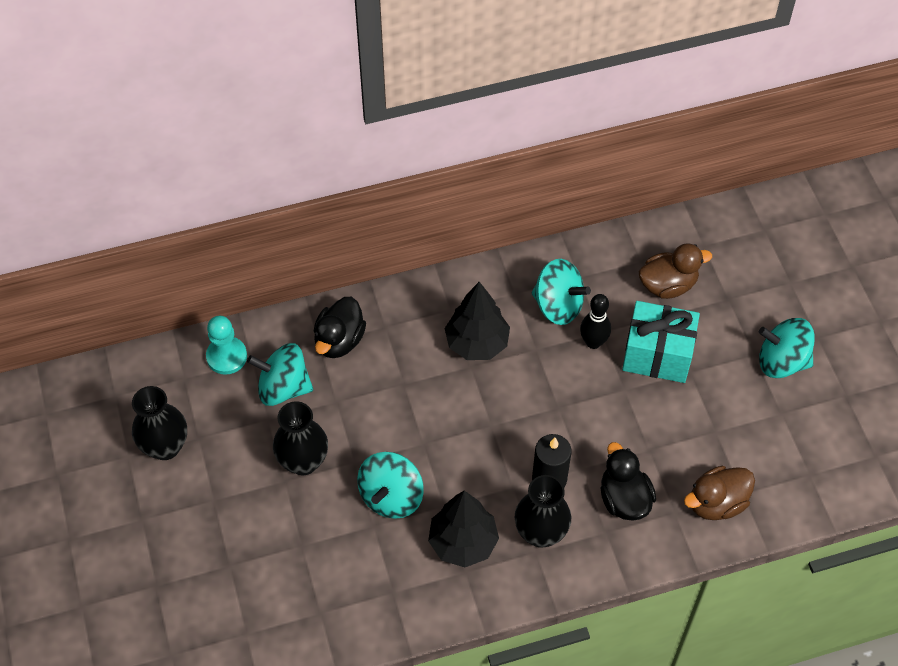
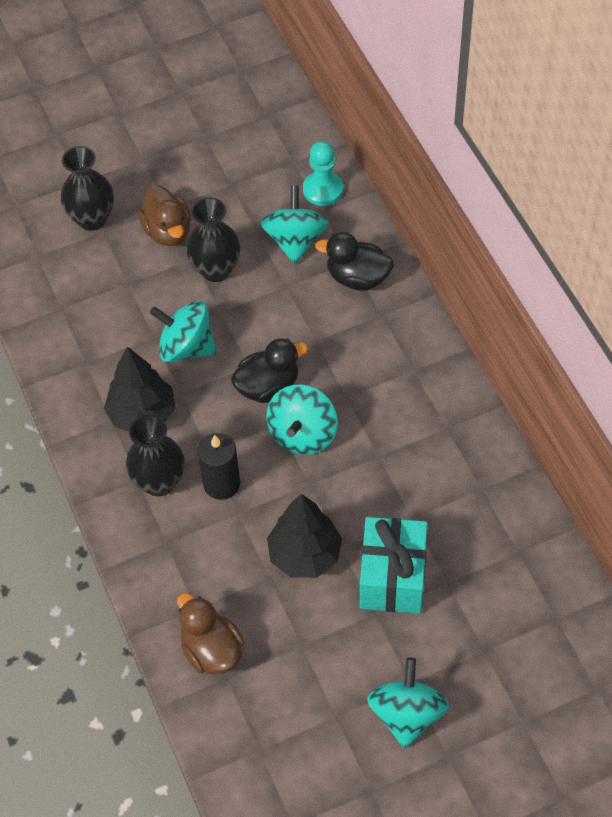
camera: 85 degrees right, 0 degrees up
black vase [132,386,187,460] -> black vase moved to [61,146,114,231]
black tree [445,282,510,360] -> black tree moved to [267,494,342,578]
turquoise spinning top [532,259,591,325] -> turquoise spinning top moved to [266,385,338,455]
black bowling pin [580,294,611,349] -> none
black duck [600,442,656,521] -> black duck moved to [231,338,308,403]
brown duck [638,243,712,299] -> brown duck moved to [138,185,191,246]

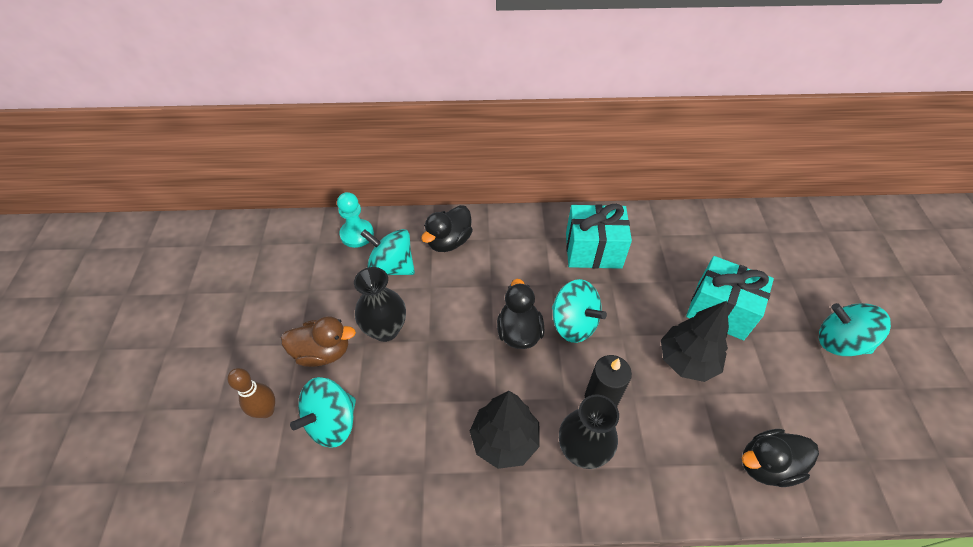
camera: 70 degrees left, 5 degrees down
black vase [61,146,114,231] -> brown bowling pin [227,368,275,418]
turquoise spinning top [150,301,216,362] -> turquoise spinning top moved to [290,377,356,448]
brown duck [177,593,245,675] -> black duck [742,429,819,487]
none -> turquoise gift [566,204,632,269]

